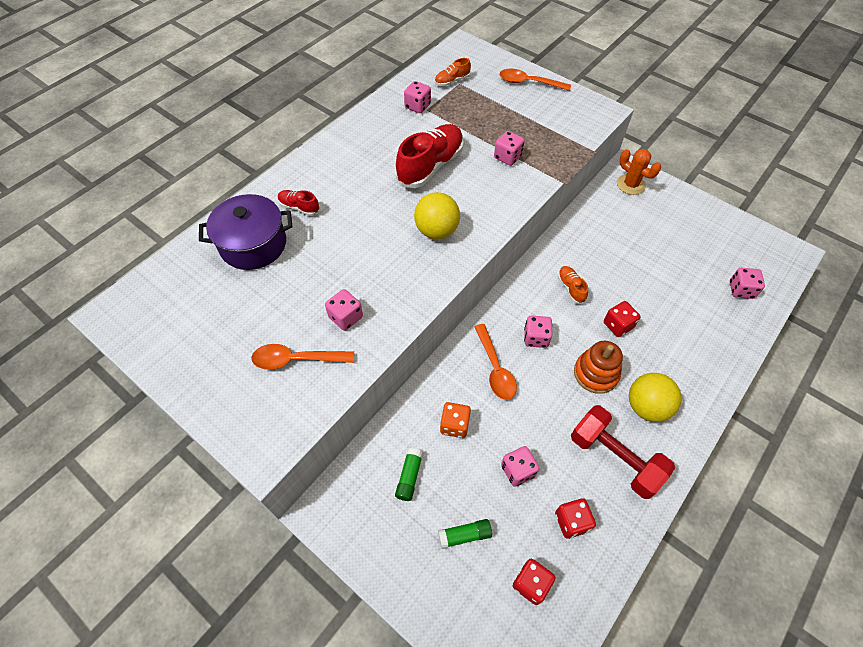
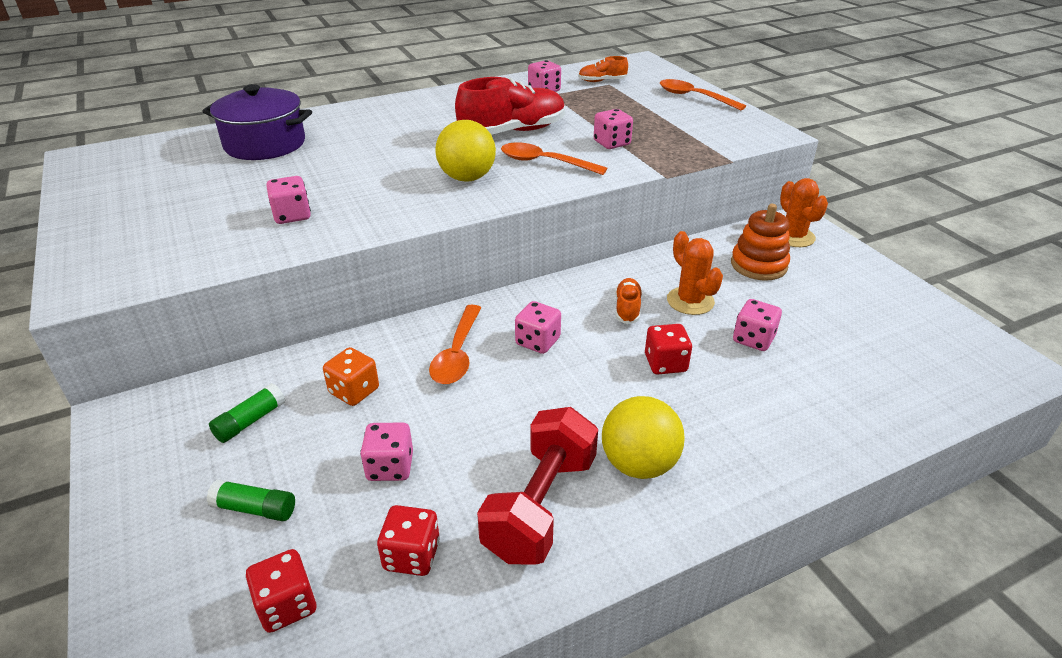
camera: 25 degrees right, 20 degrees down
orange spoon [251,344,354,370] -> orange spoon moved to [501,142,607,175]
red shoe [278,190,320,216] -> none
red dumbbell [571,405,675,499] -> red dumbbell turned 45 degrees clockwise [477,407,598,565]
orange stacking toy [574,341,623,394] -> orange stacking toy moved to [731,204,790,281]
pink dice [730,268,765,299] -> pink dice moved to [733,299,782,351]
none -> orange cactus [667,231,723,315]

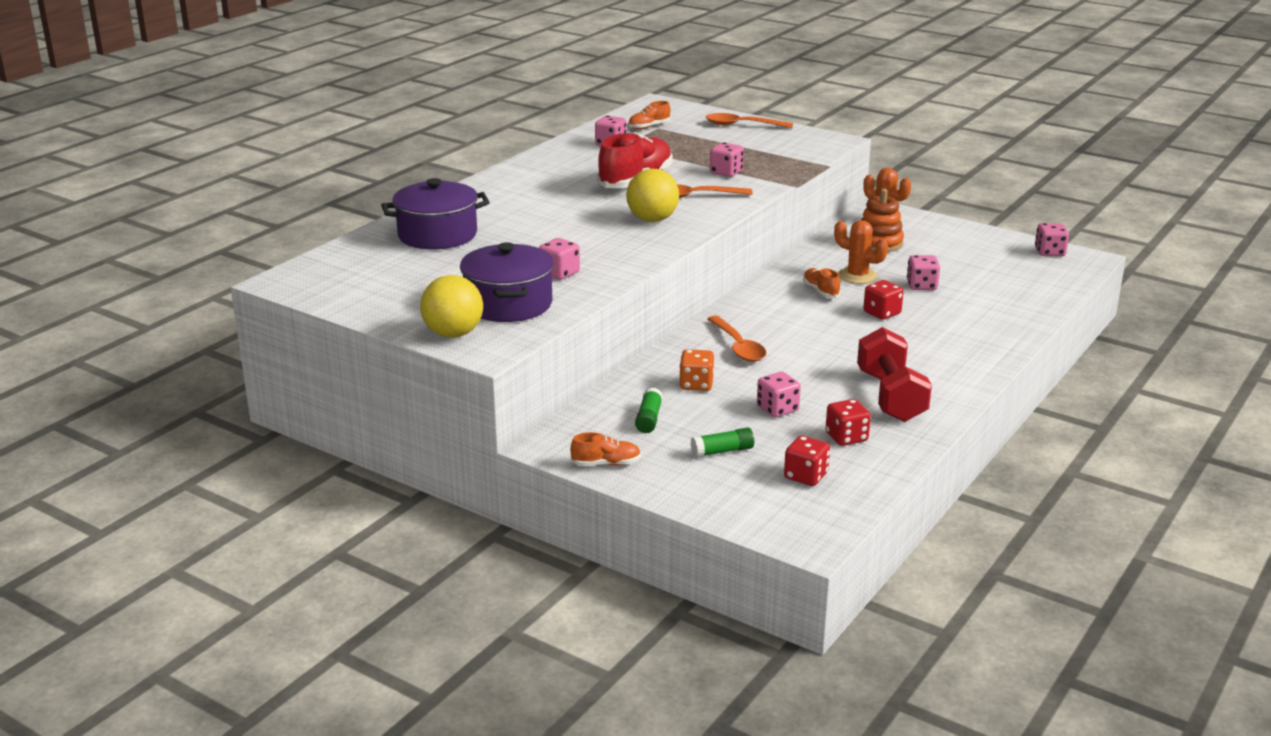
camera: 30 degrees left, 10 degrees down
pink dice [515,301,561,354] -> pink dice moved to [1035,223,1069,256]
yellow ball [602,396,685,479] -> yellow ball moved to [420,275,483,338]
none -> purple pot [460,242,554,322]
none -> orange shoe [570,432,641,466]

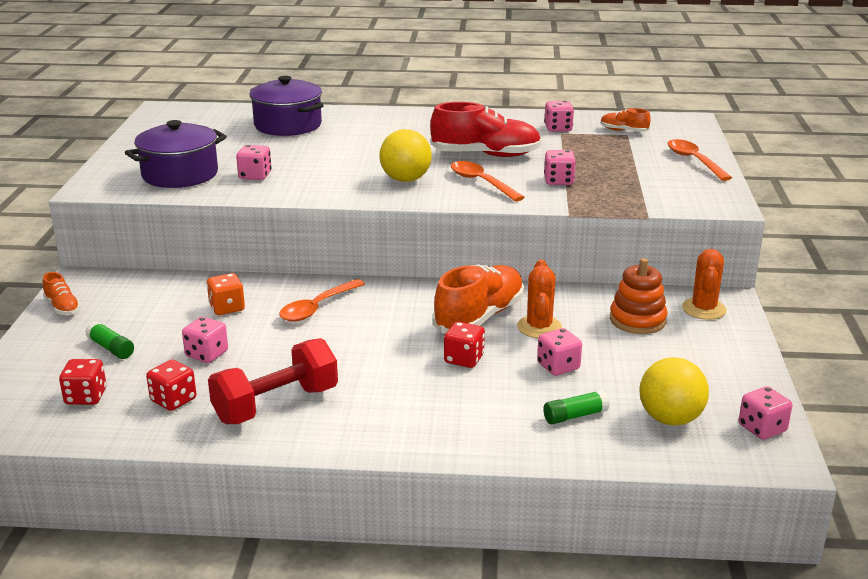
camera: 60 degrees right, 0 degrees up
yellow ball [420,275,483,338] -> yellow ball moved to [640,357,709,426]
green glue stick [635,387,663,433] -> green glue stick moved to [543,390,610,424]
orange shoe [803,268,841,298] -> orange shoe [433,264,524,333], size x2.06

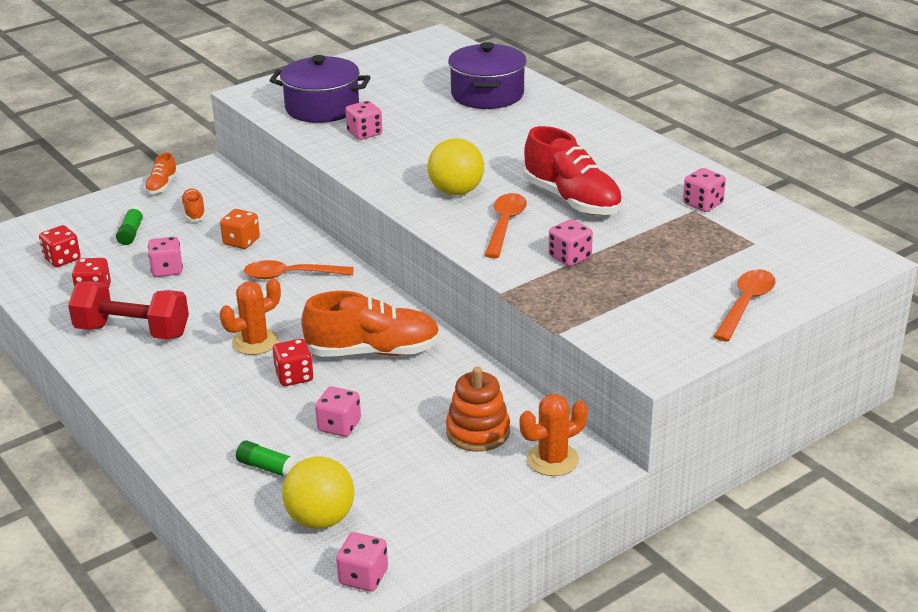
camera: 50 degrees right, 5 degrees up
orange cactus [517,259,562,338] -> orange cactus moved to [220,278,281,355]
orange shoe [601,108,651,132] -> orange shoe moved to [181,189,206,222]

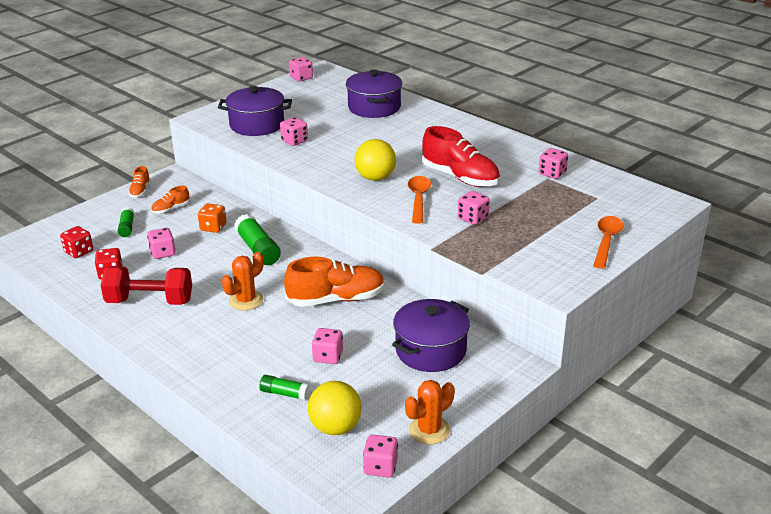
camera: 10 degrees left, 0 degrees up
orange shoe [181,189,206,222] -> orange shoe turned 105 degrees counterclockwise [151,186,190,214]
orange spoon [244,260,354,279] -> green glue stick [234,214,281,265]
red dice [272,339,313,386] -> none
orange stacking toy [446,367,510,452] -> purple pot [392,299,470,372]
orange cactus [520,394,588,476] -> orange cactus moved to [405,380,455,444]
none -> pink dice [289,57,313,82]

